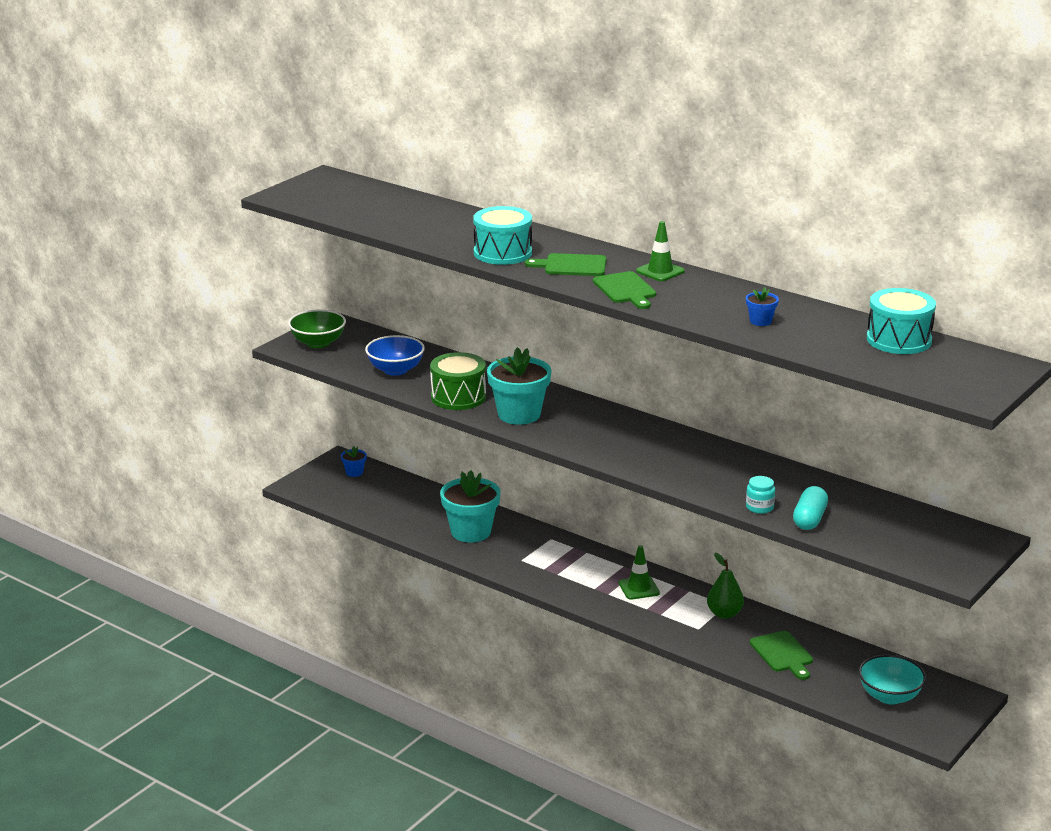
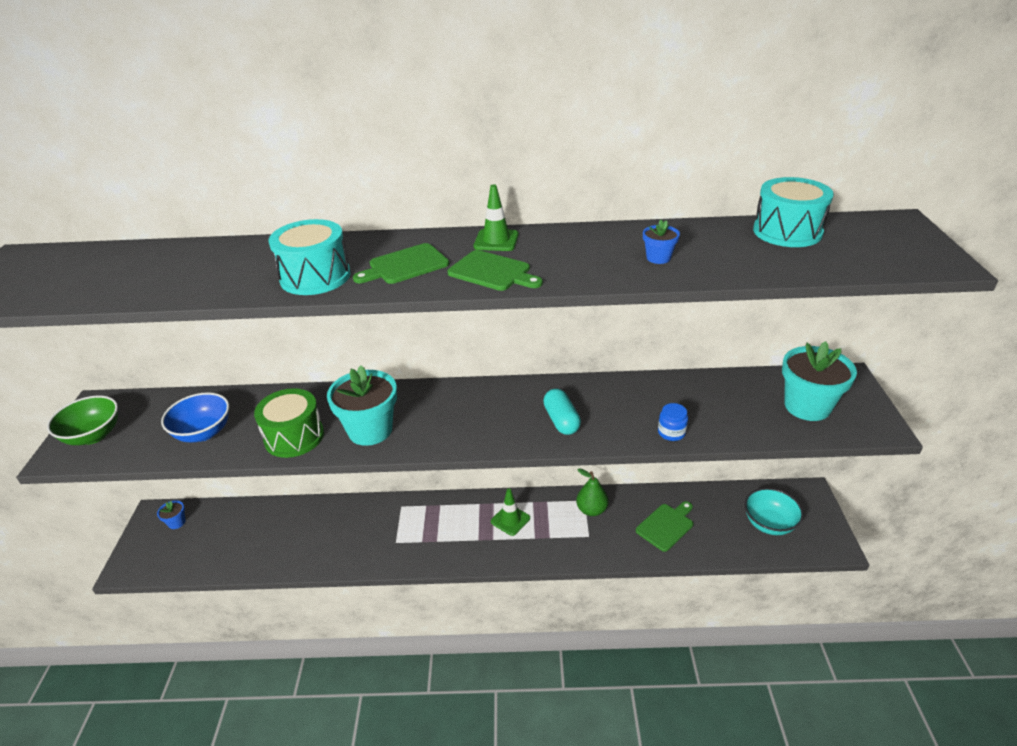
camera: 35 degrees left, 10 degrees up
turquoise flower pot [440,470,501,543] -> turquoise flower pot moved to [782,341,857,421]
turquoise jar [746,476,775,514] -> blue jar [658,403,688,441]
green cutting board [750,631,813,680] -> green cutting board turned 75 degrees counterclockwise [636,501,693,552]
turquoise capsule [793,486,828,530] -> turquoise capsule moved to [543,388,581,435]

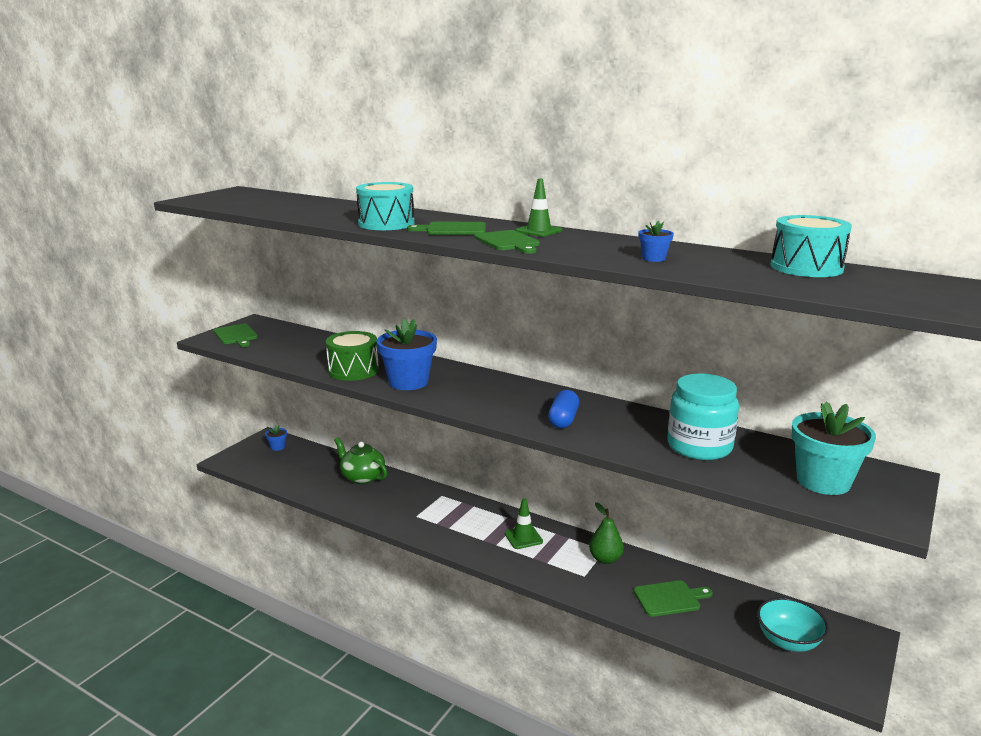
camera: 30 degrees right, 15 degrees down
green bowl [47,396,118,445] -> green cutting board [214,324,258,347]
blue bowl [161,392,229,442] -> none
turquoise flower pot [327,365,397,446] -> blue flower pot [377,318,437,390]
turquoise capsule [543,388,581,435] -> blue capsule [548,390,579,428]
blue jar [658,403,688,441] -> none
none -> green teapot [334,437,387,484]
none -> turquoise jar [667,374,739,460]

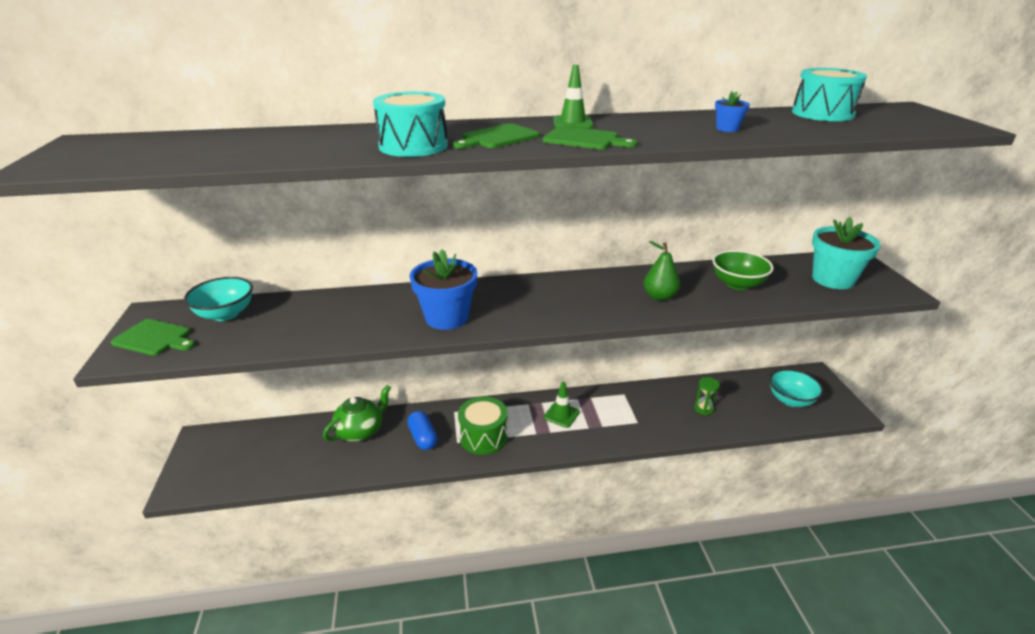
camera: 40 degrees left, 10 degrees up
blue flower pot [265,425,287,451] -> none
green drum [326,331,379,381] -> green drum moved to [458,397,508,455]
green teapot [334,437,387,484] -> green teapot turned 135 degrees clockwise [323,385,391,441]
blue capsule [548,390,579,428] -> blue capsule moved to [407,411,437,450]
green pear [589,502,624,564] -> green pear moved to [644,241,680,301]
green cutting board [634,580,713,617] -> green hourglass [694,377,720,415]
turquoise jar [667,374,739,460] -> green bowl [712,250,773,290]
none -> turquoise bowl [184,277,253,321]

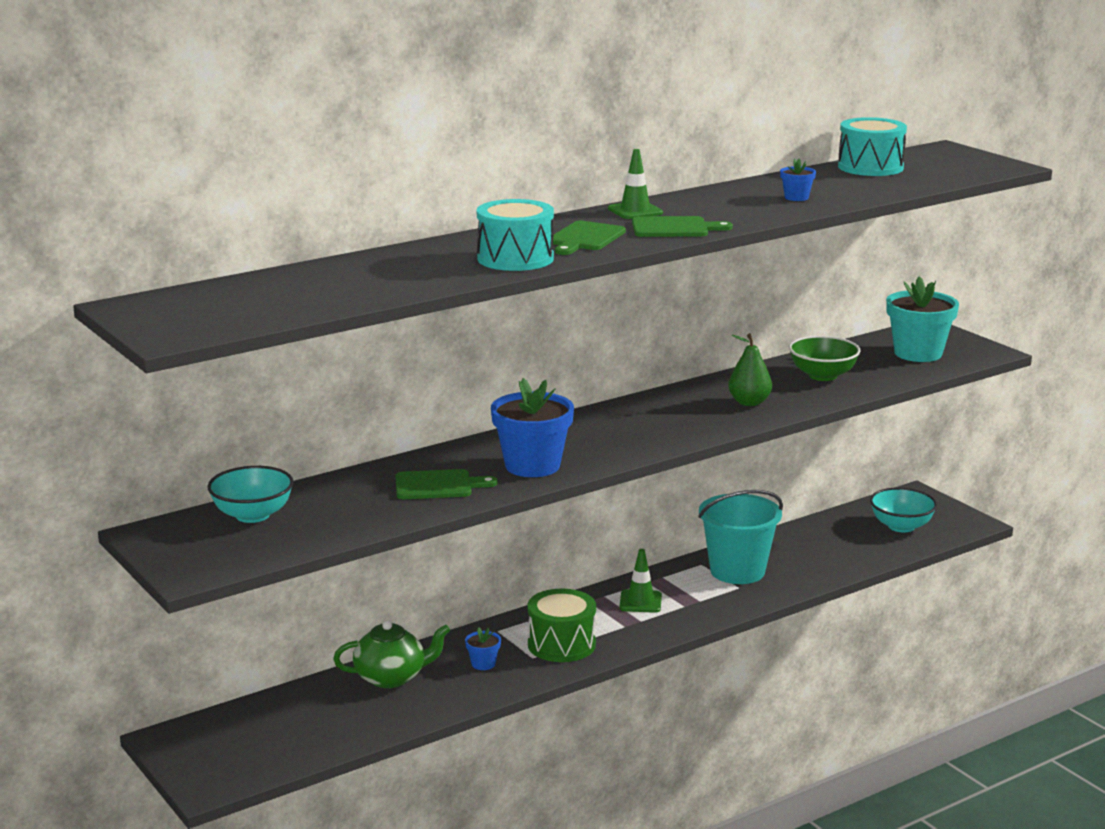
camera: 25 degrees left, 10 degrees down
green cutting board [111,319,195,356] -> green cutting board moved to [395,469,498,499]
green teapot [323,385,391,441] -> green teapot turned 60 degrees clockwise [333,620,450,688]
blue capsule [407,411,437,450] -> blue flower pot [465,627,501,670]
green hourglass [694,377,720,415] -> none
none -> turquoise bucket [698,490,783,584]

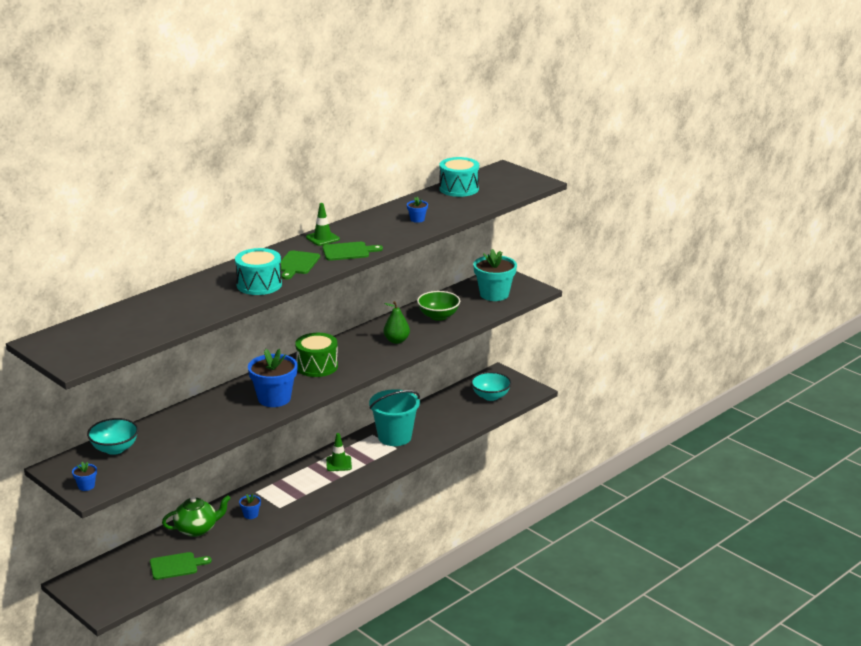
camera: 10 degrees left, 5 degrees up
green cutting board [395,469,498,499] -> green cutting board moved to [150,552,212,580]
green drum [527,589,596,662] -> green drum moved to [295,333,338,377]
none -> blue flower pot [72,462,97,491]

